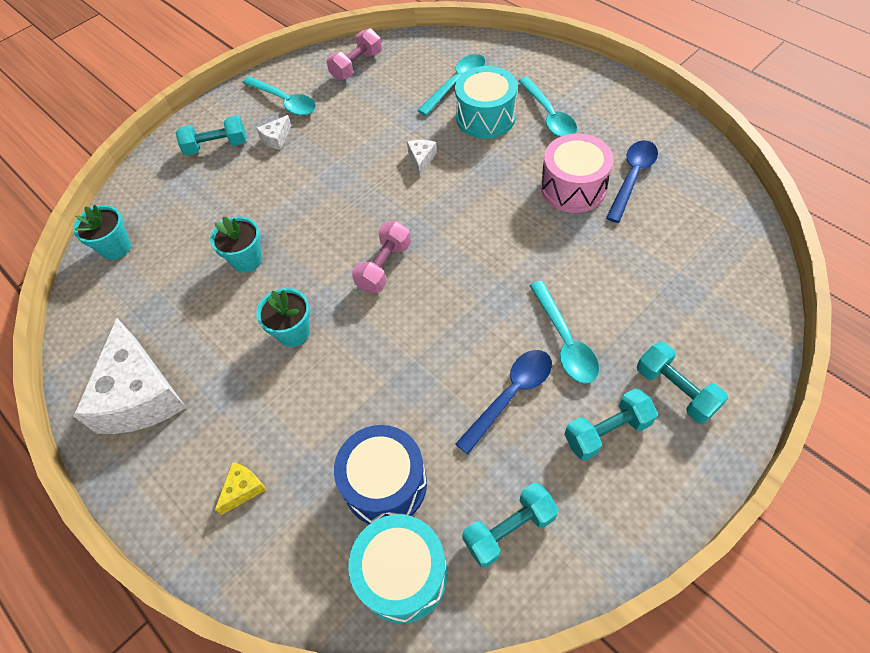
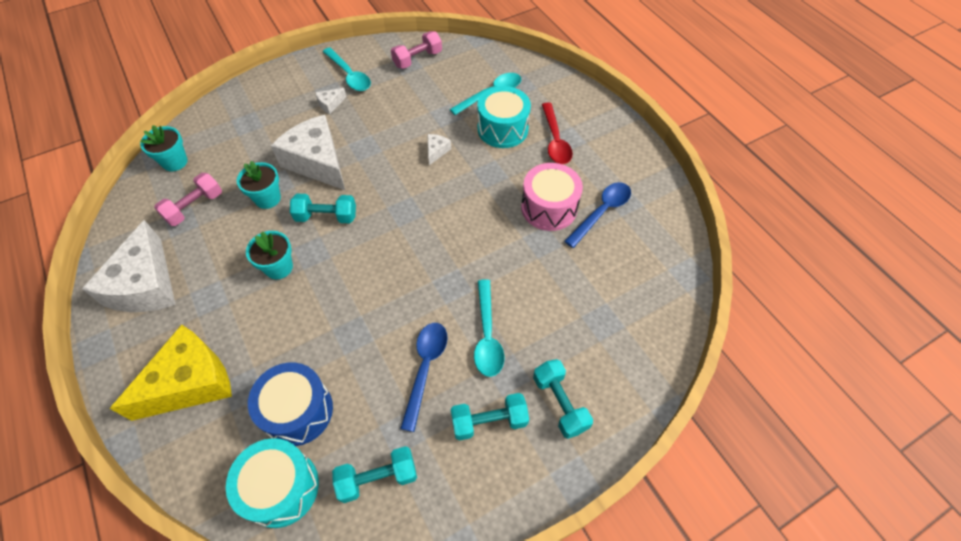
camera: 10 degrees right, 0 degrees up
turquoise dumbbell [175,115,247,156] -> turquoise dumbbell moved to [290,194,356,223]
yellow cheese [215,462,266,515] -> yellow cheese [109,324,232,421], size x2.44
pink dumbbell [352,221,411,293] -> pink dumbbell moved to [154,173,222,226]
blue spoon [455,350,552,454] -> blue spoon turned 45 degrees counterclockwise [400,323,448,432]
turquoise spoon [518,77,577,137] -> red spoon [542,103,573,164]
none -> white cheese [271,115,345,190]

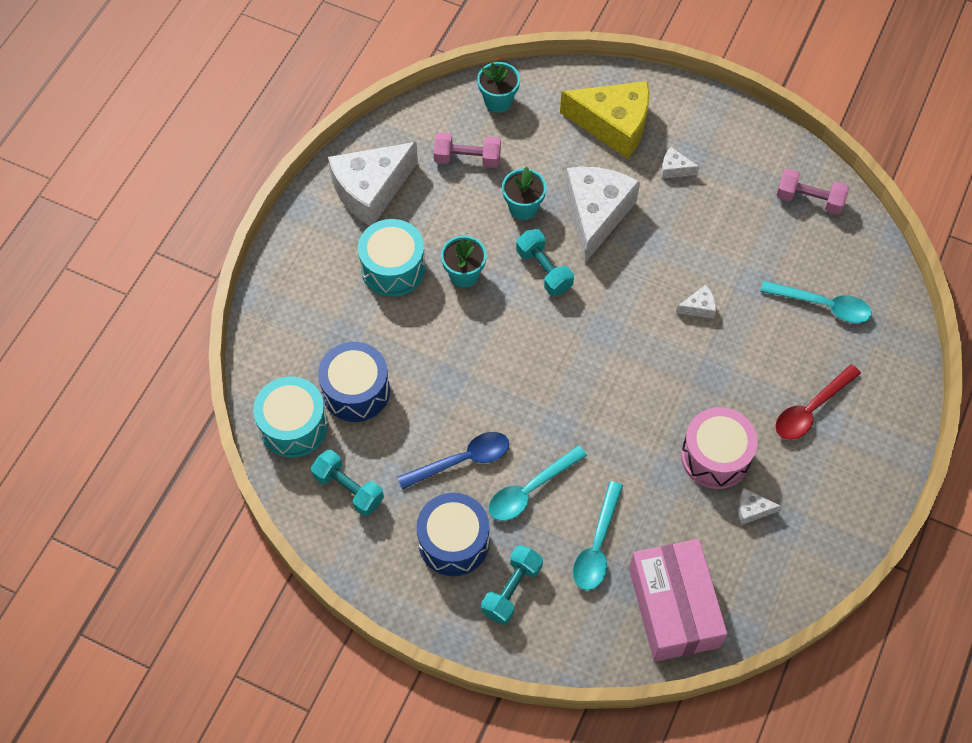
camera: 55 degrees right, 5 degrees up
yellow cheese [109,324,232,421] -> yellow cheese moved to [560,81,649,159]
turquoise spoon [323,47,371,91] -> turquoise spoon moved to [573,481,623,590]
turquoise dumbbell [451,393,529,441] -> blue drum [416,493,490,576]
turquoise drum [477,86,531,148] -> turquoise drum moved to [358,219,426,297]
blue spoon [564,182,631,248] -> white cheese [738,488,781,525]
none -> pink box [629,539,727,662]

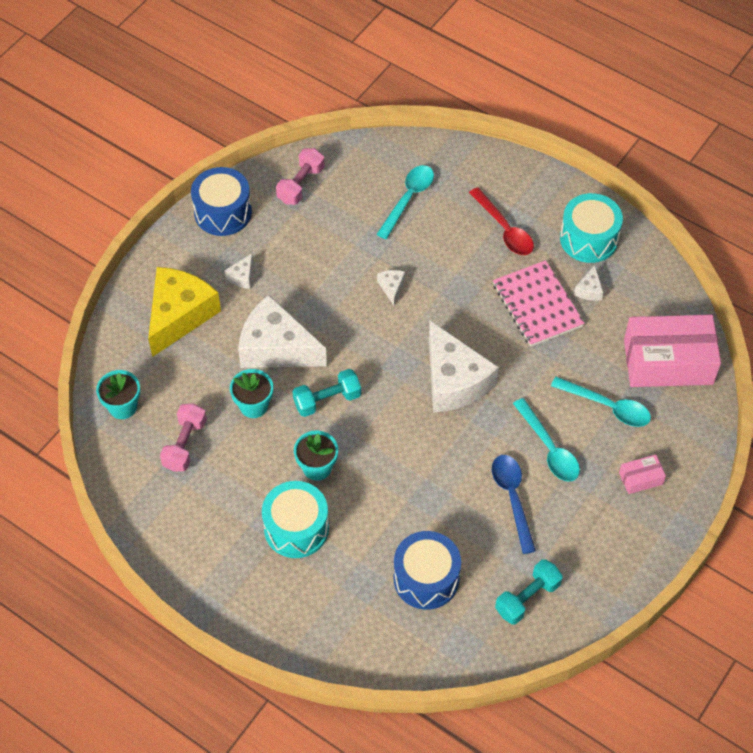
camera: 80 degrees left, 5 degrees down
turquoise drum [253,376,328,458] -> turquoise drum moved to [560,193,623,263]
white cheese [328,142,418,226] -> white cheese moved to [429,321,499,413]
blue drum [416,493,490,576] -> blue drum moved to [191,167,252,236]
turquoise dumbbell [481,545,543,625] -> pink box [619,455,666,494]
pink drum [681,407,758,489] -> pink notebook [493,260,585,347]

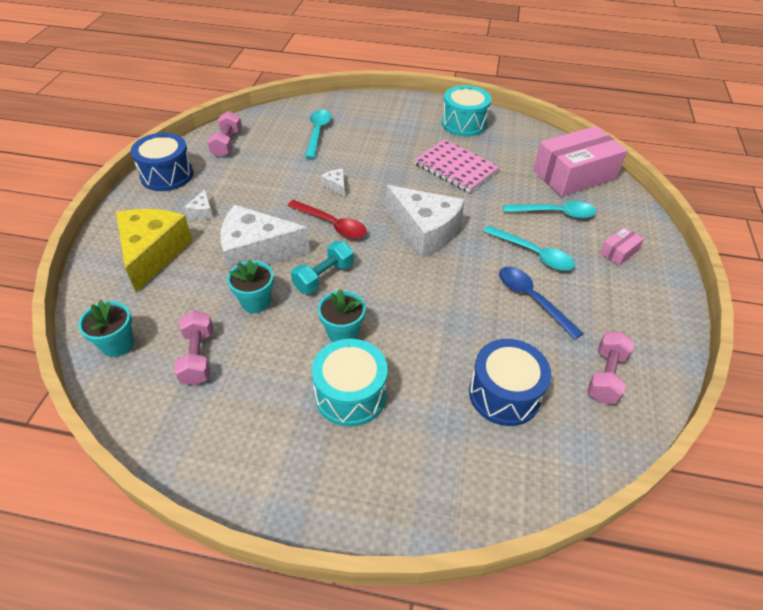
camera: 25 degrees left, 10 degrees down
red spoon [469,187,534,255] -> red spoon moved to [287,200,367,239]
turquoise dumbbell [495,559,563,625] -> pink dumbbell [587,332,635,404]
white cheese [574,265,603,301] -> none

